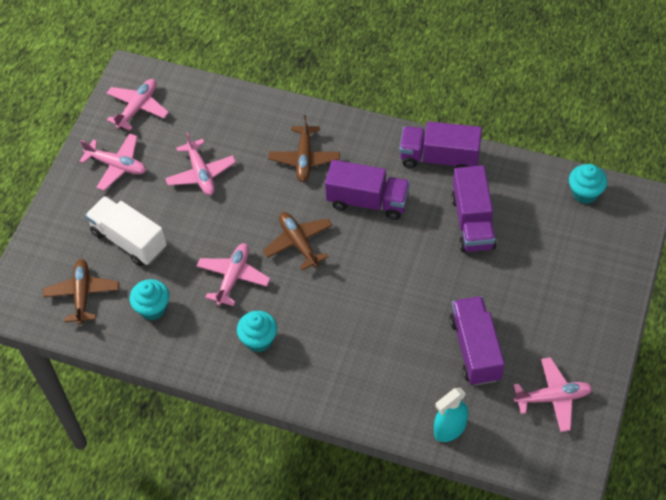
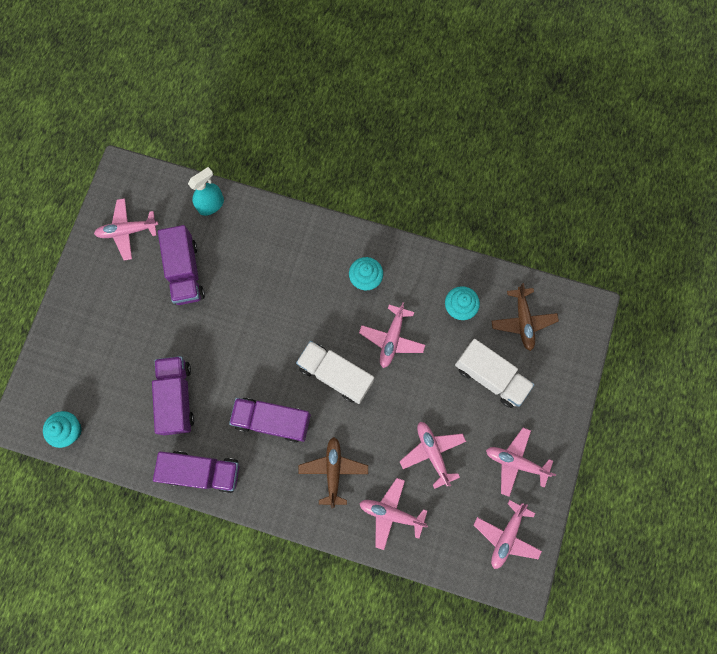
camera: 175 degrees right, 20 degrees up
brown plane [263,212,333,270] -> white truck [296,341,374,404]
none -> pink plane [359,478,428,550]

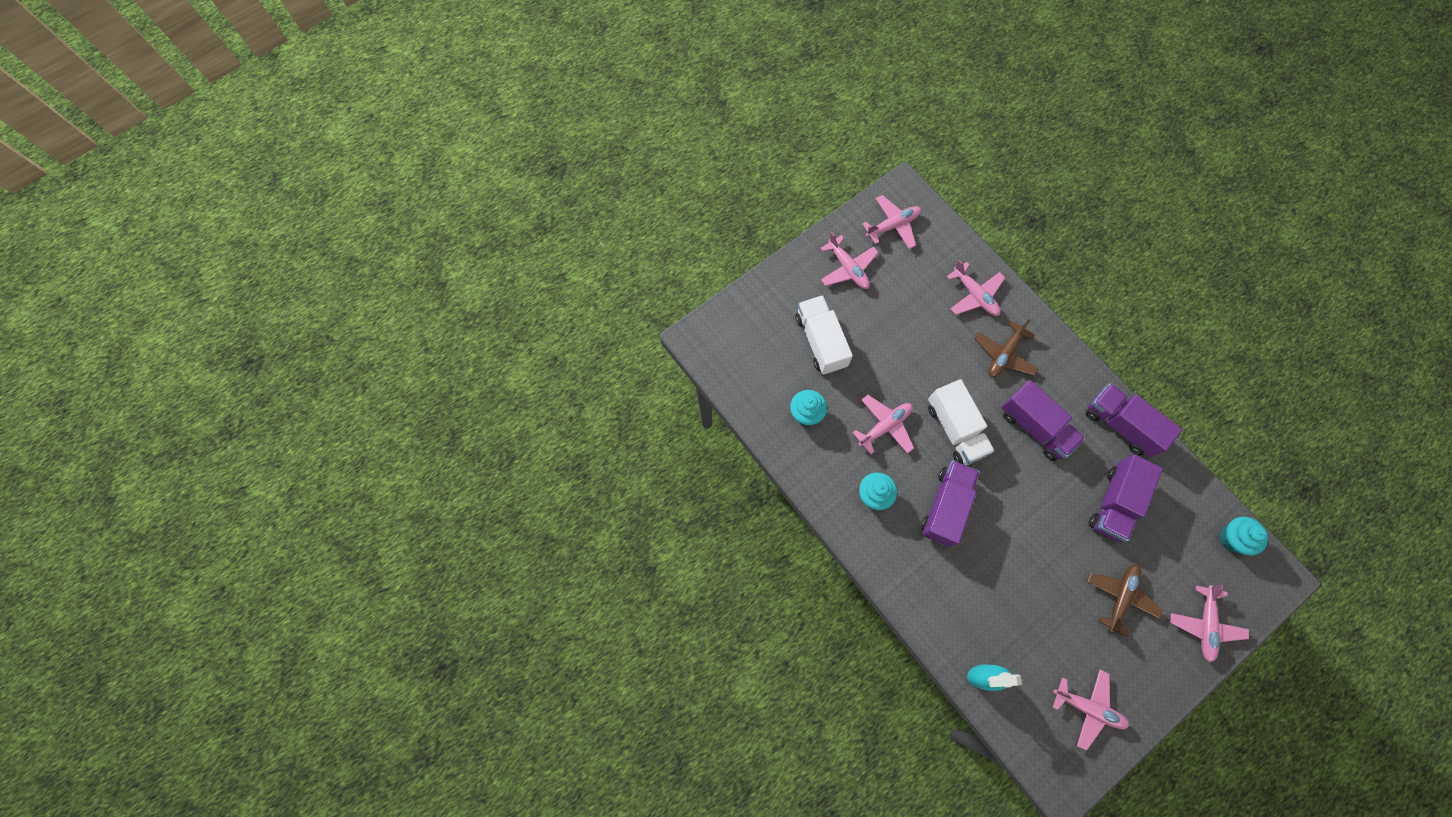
camera: 145 degrees left, 5 degrees down
purple truck [158,225,205,305] -> purple truck moved to [921,460,980,547]
pink plane [399,422,466,489] -> pink plane moved to [1170,585,1249,662]
brown plane [491,283,559,351] -> brown plane moved to [1087,565,1163,637]

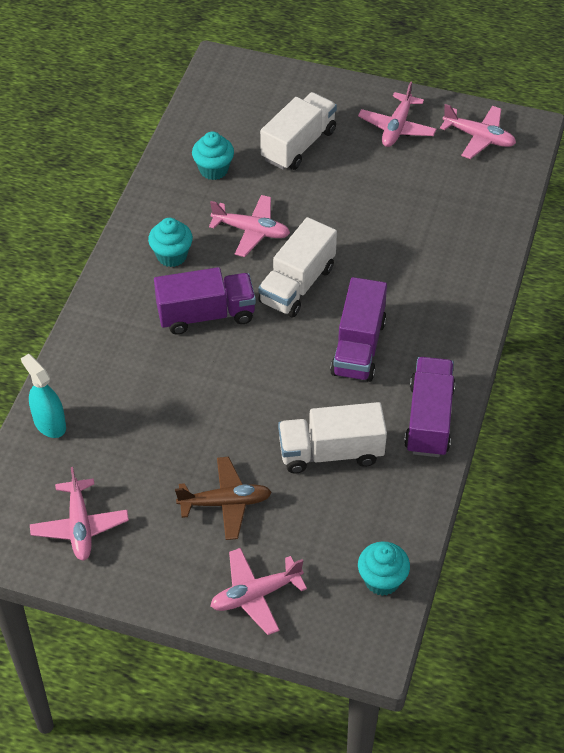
camera: 55 degrees right, 20 degrees down
pink plane [947,260,1005,316] -> none
brown plane [974,319,1038,378] -> none
purple truck [1089,455,1163,542] -> white truck [278,402,387,474]

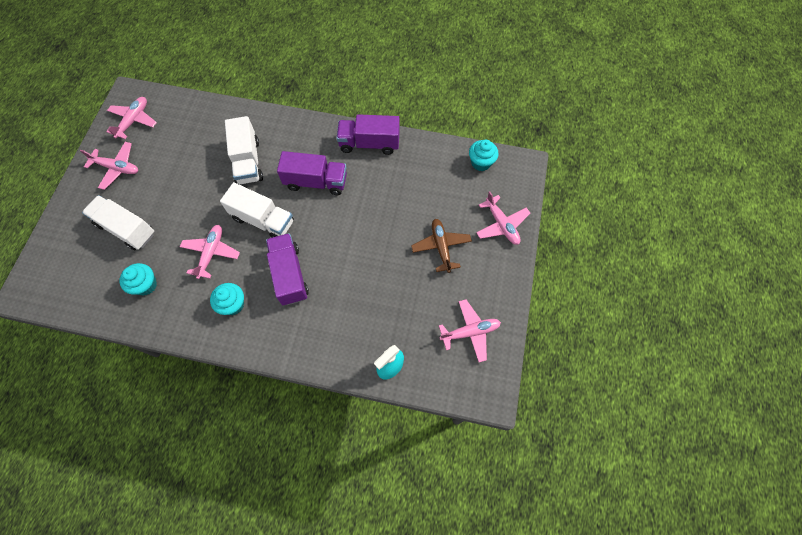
camera: 95 degrees left, 15 degrees up
white truck [278,402,387,474] -> white truck moved to [225,116,263,185]

